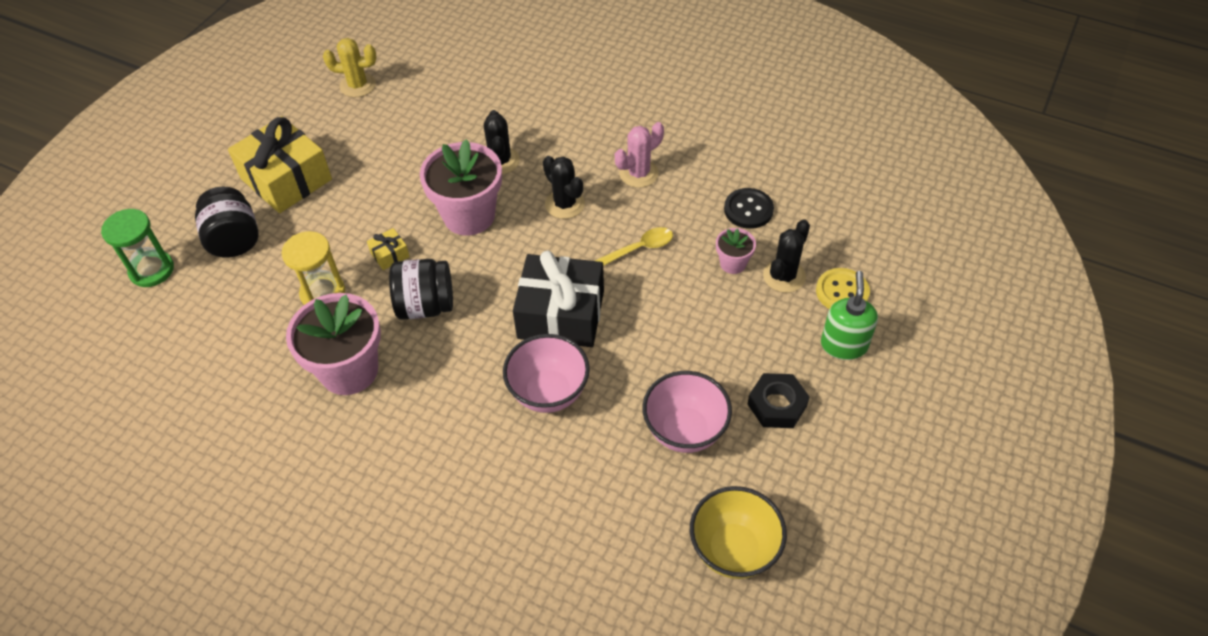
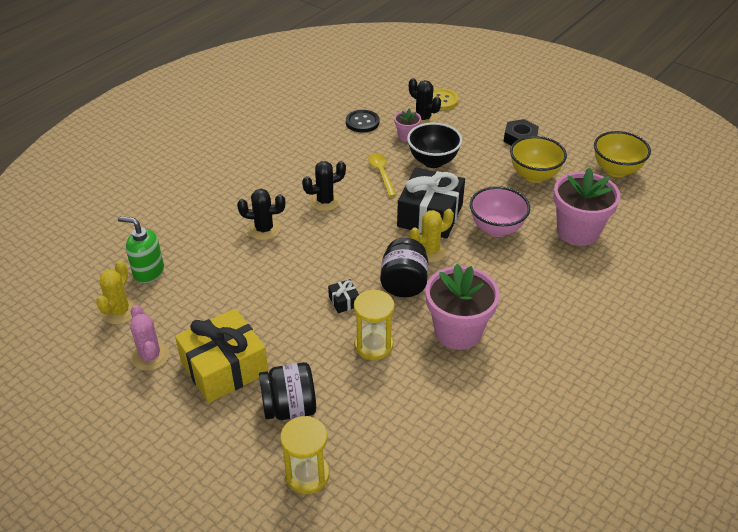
camera: 80 degrees left, 10 degrees down
green hourglass [101,209,174,287] -> yellow hourglass [280,416,329,494]
yellow gift [367,228,410,270] -> black gift [328,279,359,313]
pink flower pot [420,139,502,235] -> pink flower pot moved to [553,167,620,246]
pink cactus [615,122,664,188] -> pink cactus moved to [130,305,169,371]
pink bowl [642,371,732,453] -> yellow bowl [510,136,567,183]
green soap dispenser [821,271,878,360] -> green soap dispenser moved to [118,216,164,283]
none -> black bowl [407,122,462,168]
none -> yellow cactus [410,209,454,263]

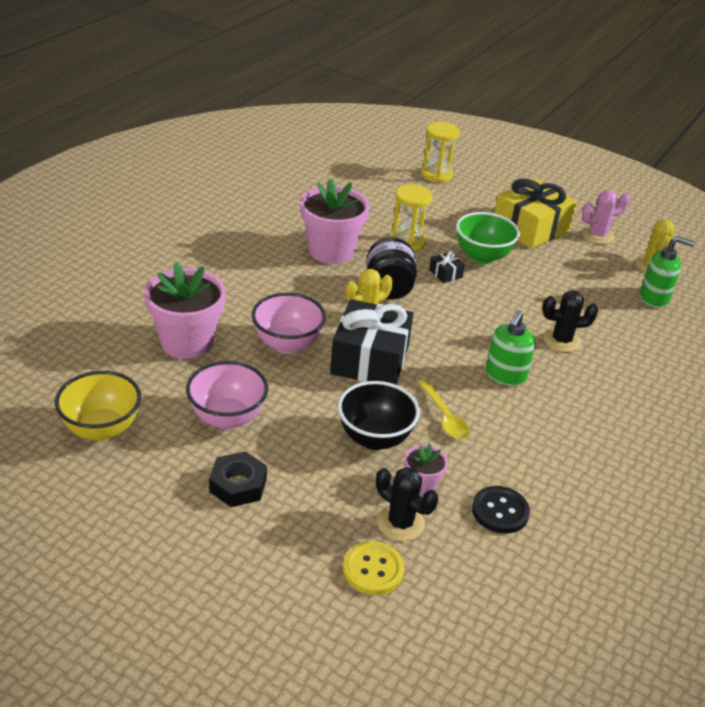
camera: 170 degrees right, 5 degrees down
pink cactus [130,305,169,371] -> pink cactus turned 75 degrees counterclockwise [582,190,630,244]
black jar [259,362,316,420] -> none
black cactus [302,161,346,211] -> green soap dispenser [486,311,535,386]
yellow bowl [510,136,567,183] -> pink bowl [186,361,268,429]
none -> green bowl [456,212,520,264]

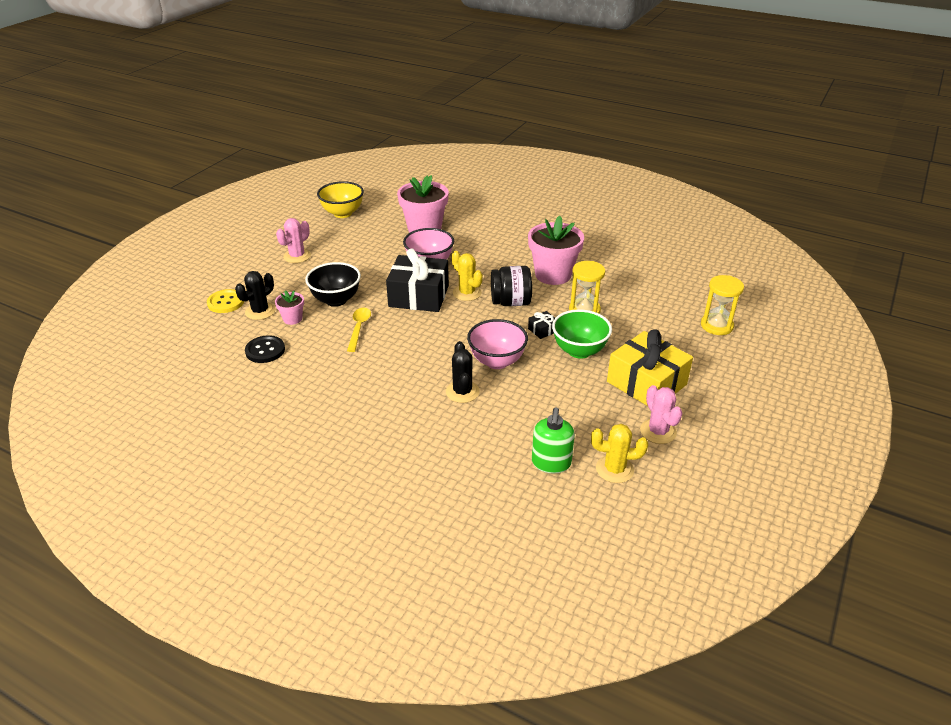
camera: 90 degrees right, 0 degrees up
pink bowl [186,361,268,429] -> pink bowl moved to [467,319,528,369]
black nut [209,451,267,507] -> pink cactus [276,218,311,263]
yellow spoon [418,379,470,439] -> yellow spoon turned 120 degrees clockwise [347,308,371,352]
green soap dispenser [486,311,535,386] -> none

